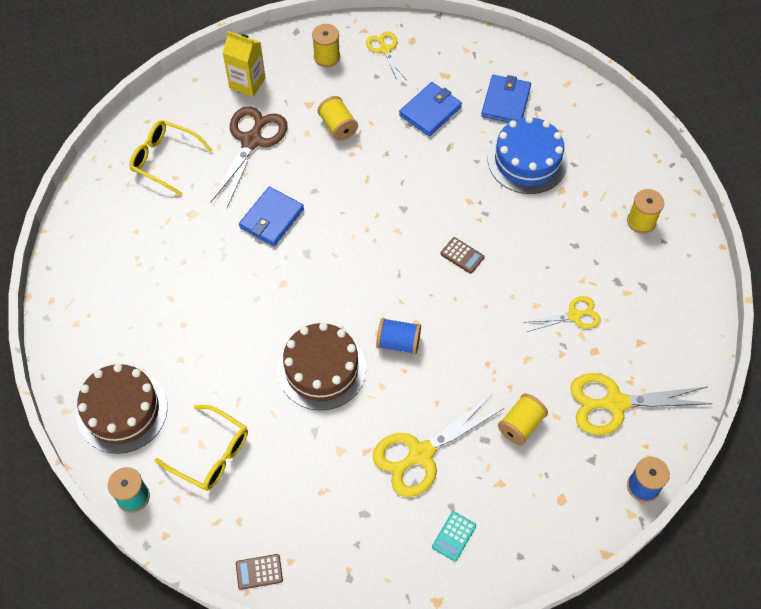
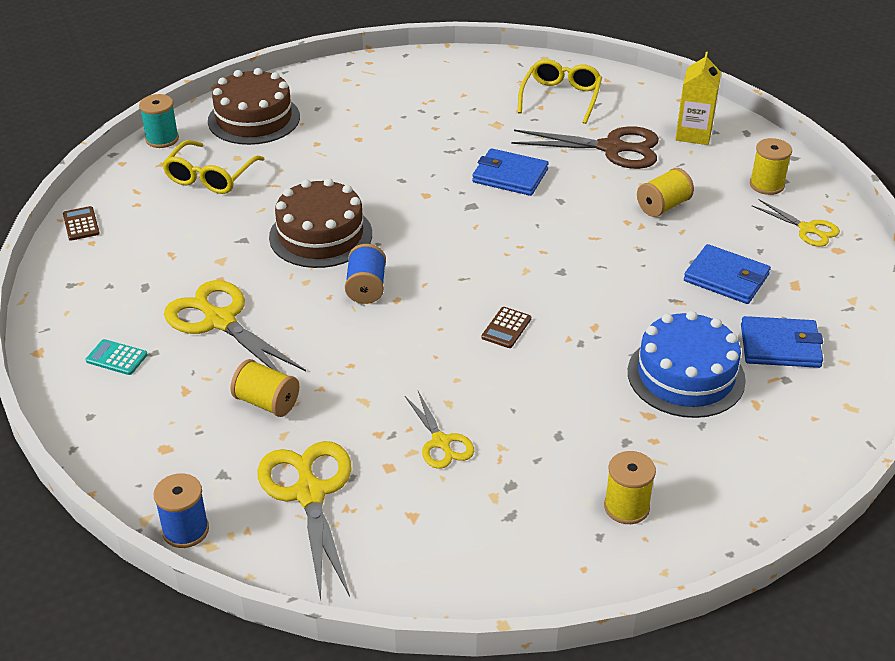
camera: 80 degrees right, 20 degrees down
yellow scissors [366,32,407,81] -> yellow scissors turned 75 degrees clockwise [752,199,840,247]

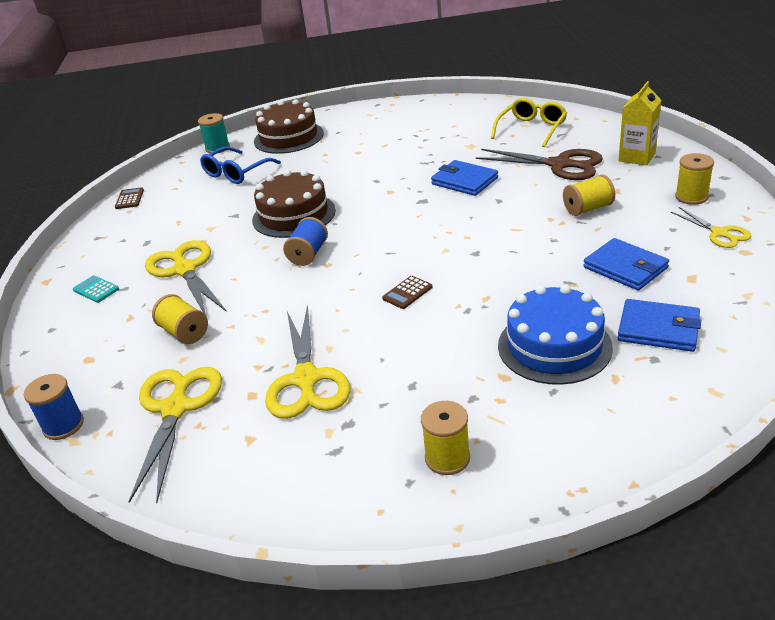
camera: 20 degrees right, 5 degrees down
yellow glasses [162,140,264,194] -> blue glasses [200,147,281,184]
yellow scissors [405,391,474,469] -> yellow scissors [265,304,350,419], size x1.75

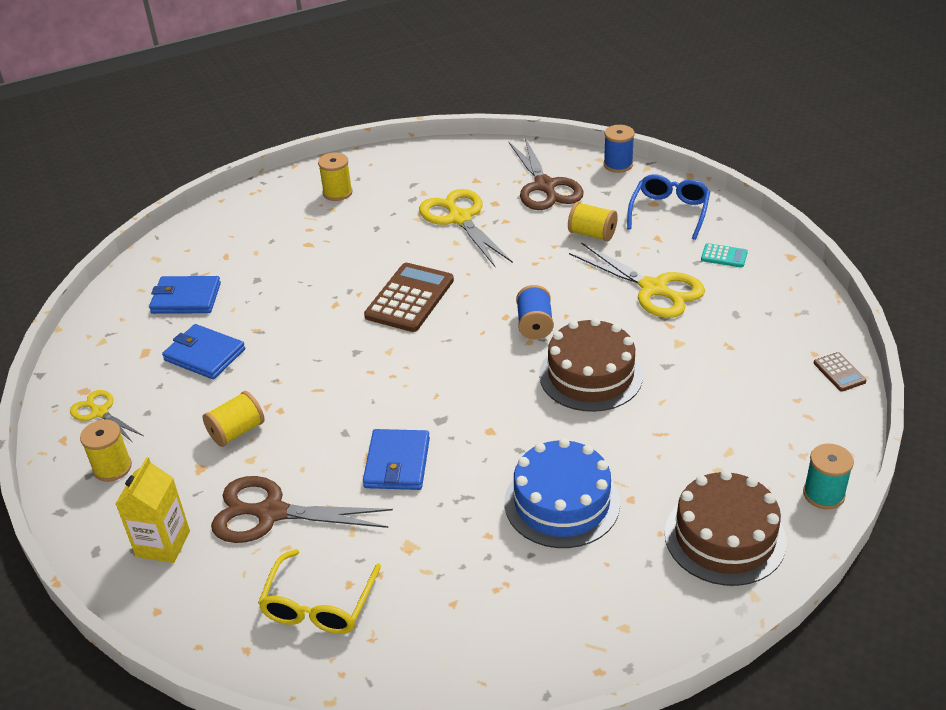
camera: 160 degrees right, 5 degrees up
yellow scissors [128,367,222,503] -> brown scissors [508,138,584,210]
blue glasses [200,147,281,184] -> blue glasses moved to [627,174,710,240]
brown calculator [382,276,432,309] -> brown calculator [364,263,454,332], size x2.08
blue wallet [431,160,498,196] -> blue wallet turned 75 degrees clockwise [363,429,430,490]
blue cake [498,285,613,385] -> blue cake moved to [504,438,620,548]

